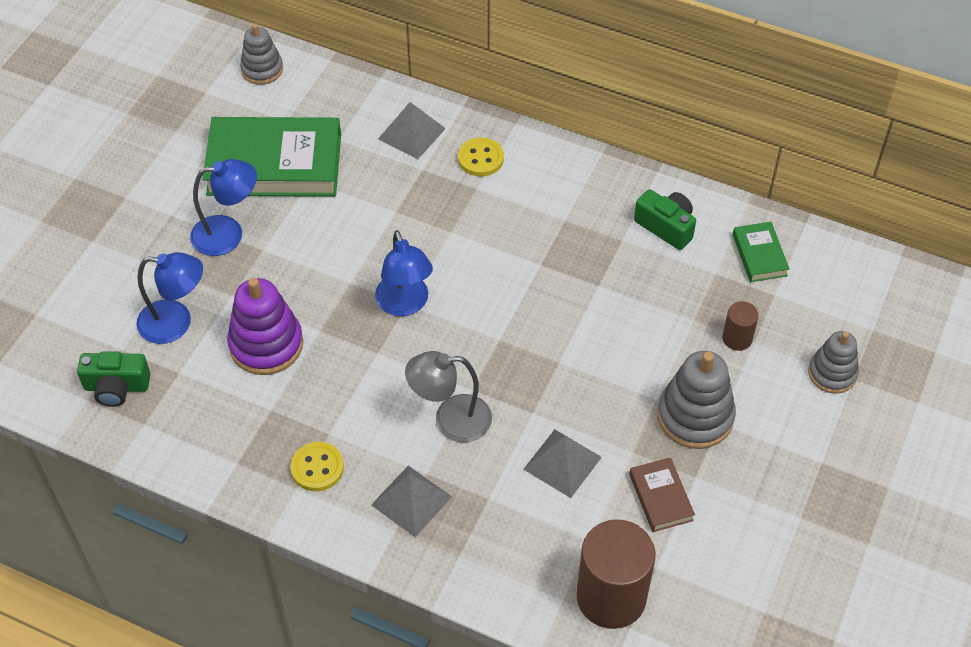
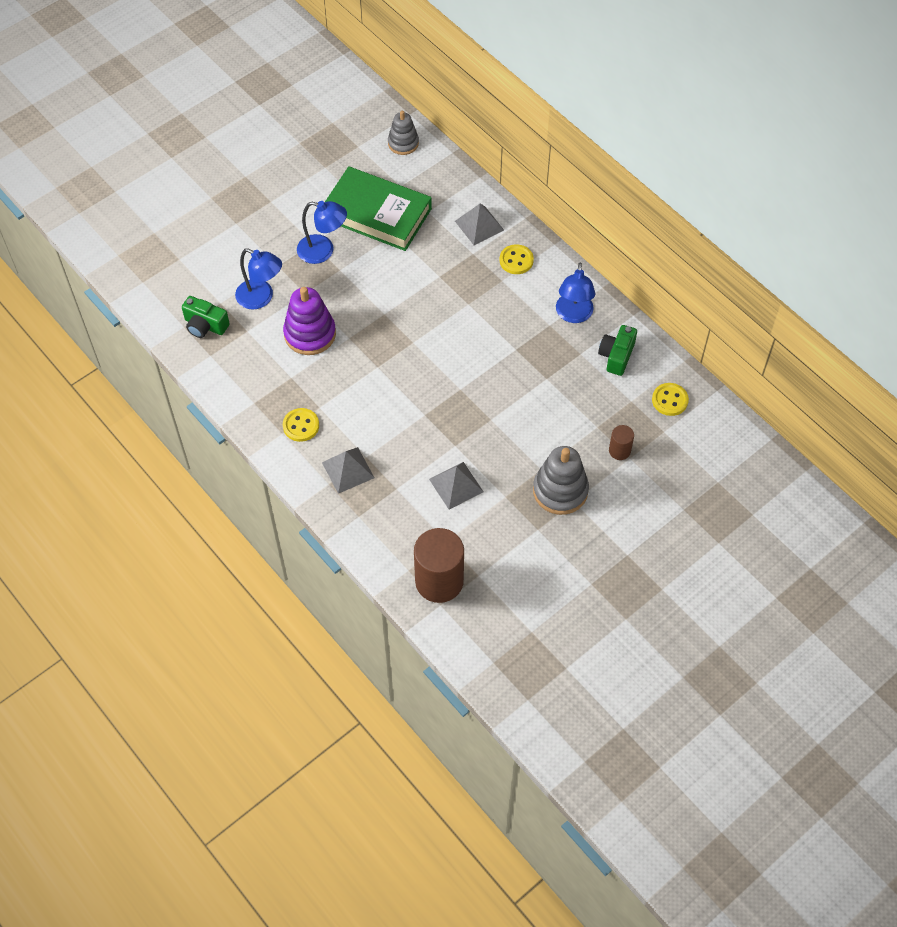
camera: 25 degrees right, 5 degrees up
blue lamp [375,230,433,316] -> blue lamp moved to [556,262,595,323]
grey lamp [405,351,492,442] -> none
brown book [629,457,695,532] -> none
green camera [634,189,696,250] -> green camera turned 135 degrees counterclockwise [598,325,637,376]
green book [733,222,789,282] -> yellow button [652,383,689,416]
grey stacking toy [808,331,859,394] -> none

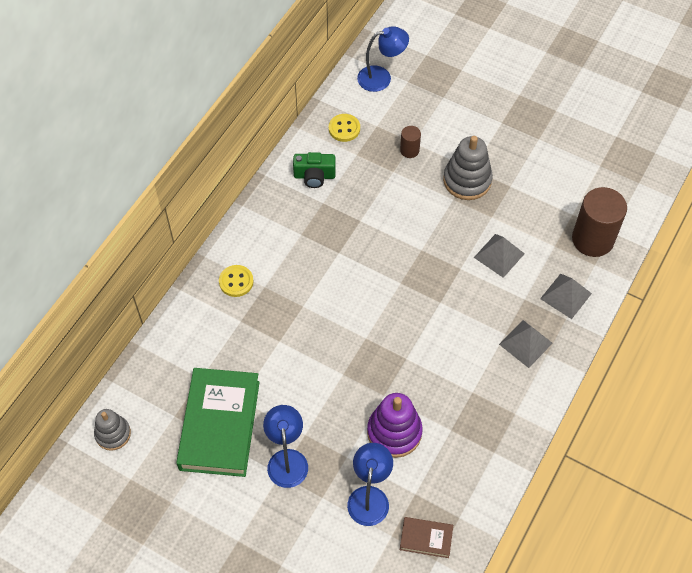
camera: 110 degrees left, 0 degrees up
green camera [182,296,230,338] -> brown book [400,517,453,558]
yellow button [283,408,319,442] -> none
grey pyramid [455,204,504,245] -> grey pyramid moved to [540,274,592,319]
blue lamp [556,262,595,323] -> blue lamp moved to [357,26,409,92]

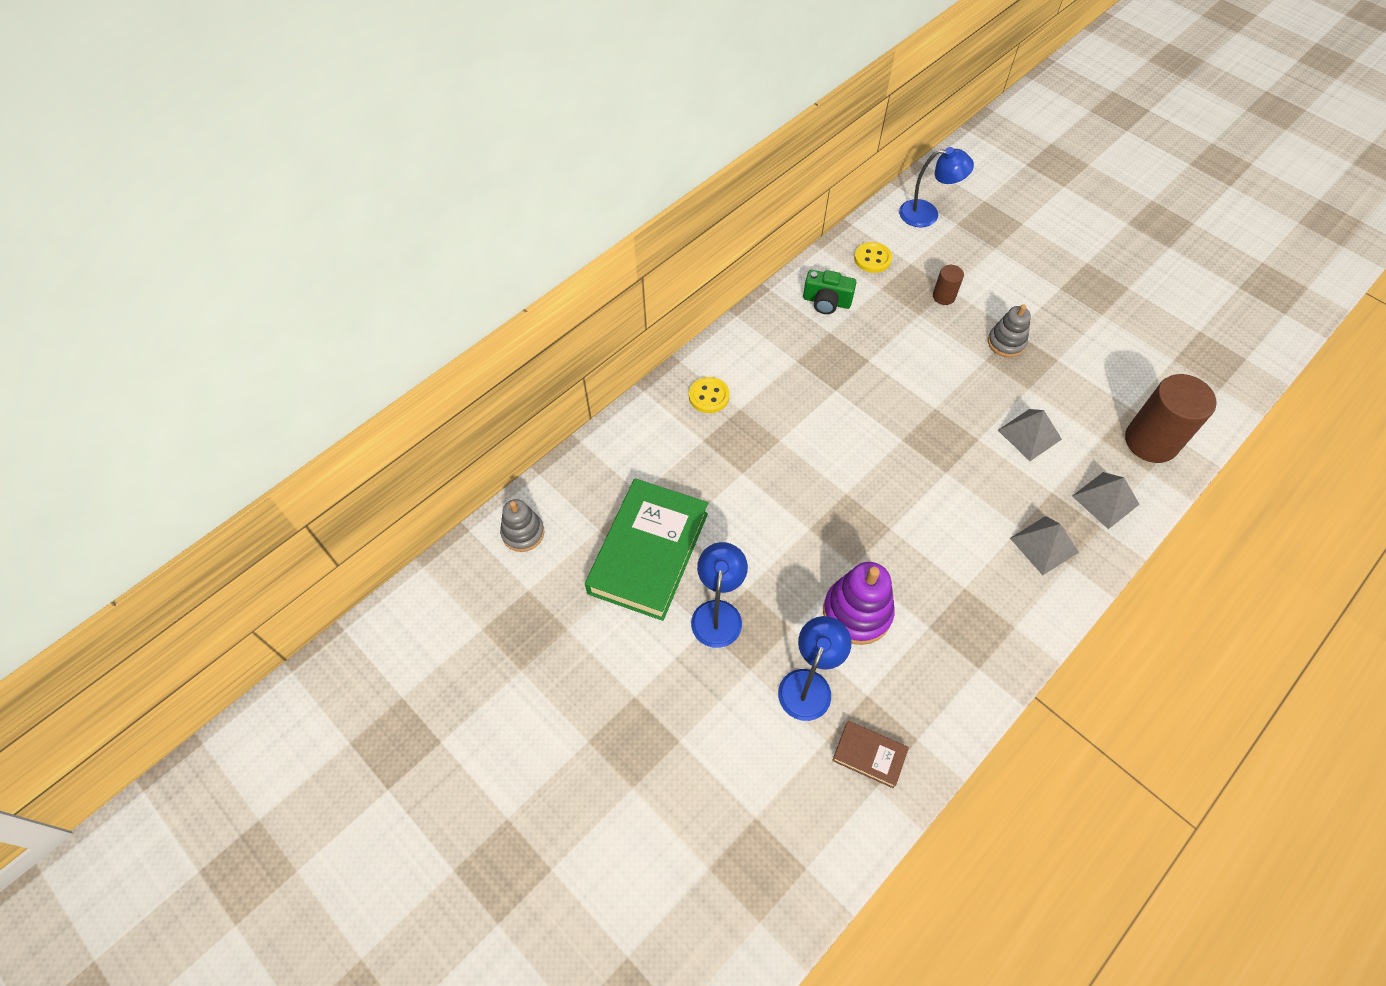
camera: 15 degrees right, 0 degrees up
grey stacking toy [443,136,493,200] -> grey stacking toy [988,304,1031,357], size x0.65

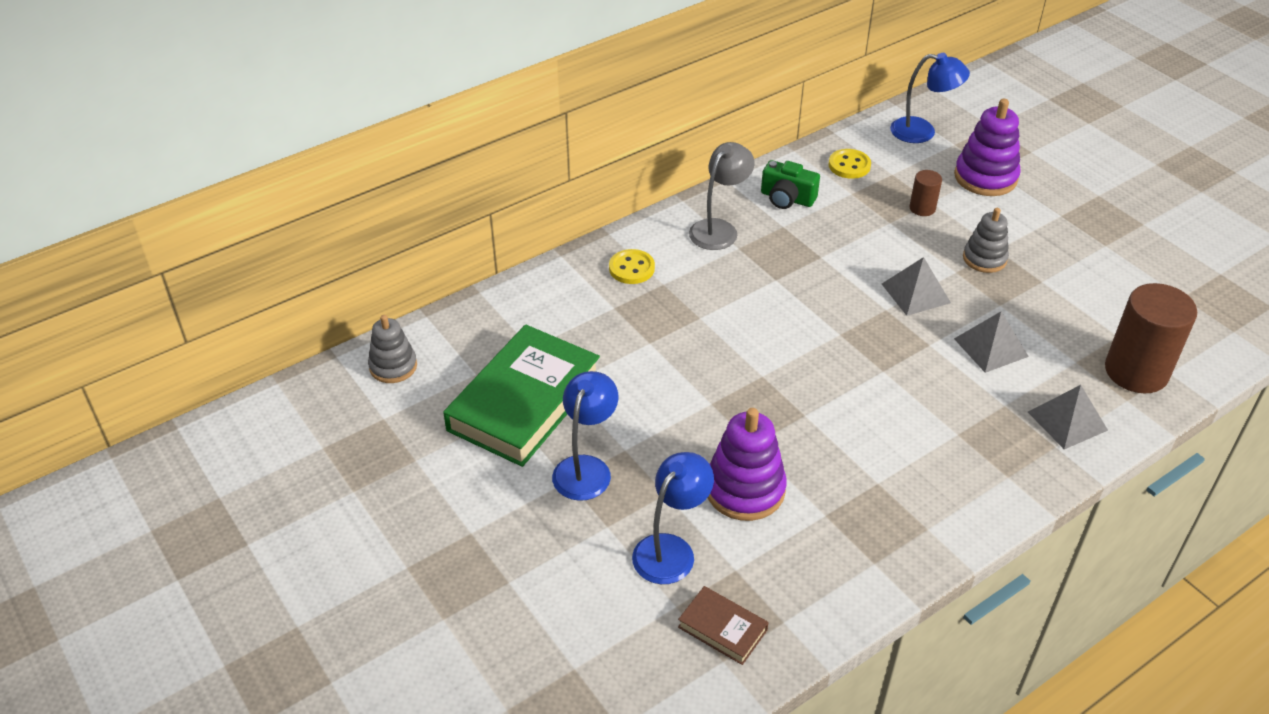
camera: 10 degrees right, 15 degrees down
grey pyramid [1010,516,1079,575] -> grey pyramid moved to [882,257,951,316]
none -> grey lamp [689,142,754,250]
none -> purple stacking toy [954,99,1021,196]

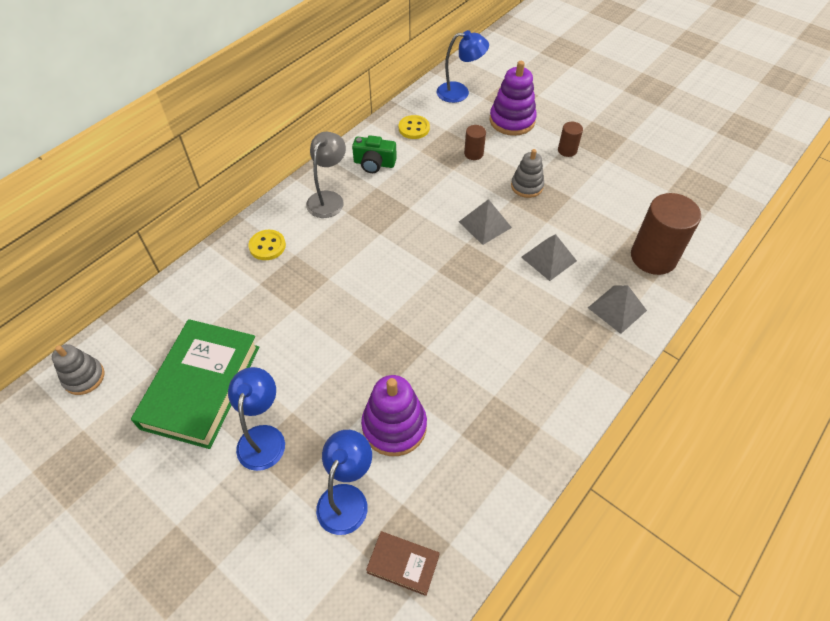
camera: 15 degrees left, 10 degrees up
none -> brown cylinder [558,122,583,157]

